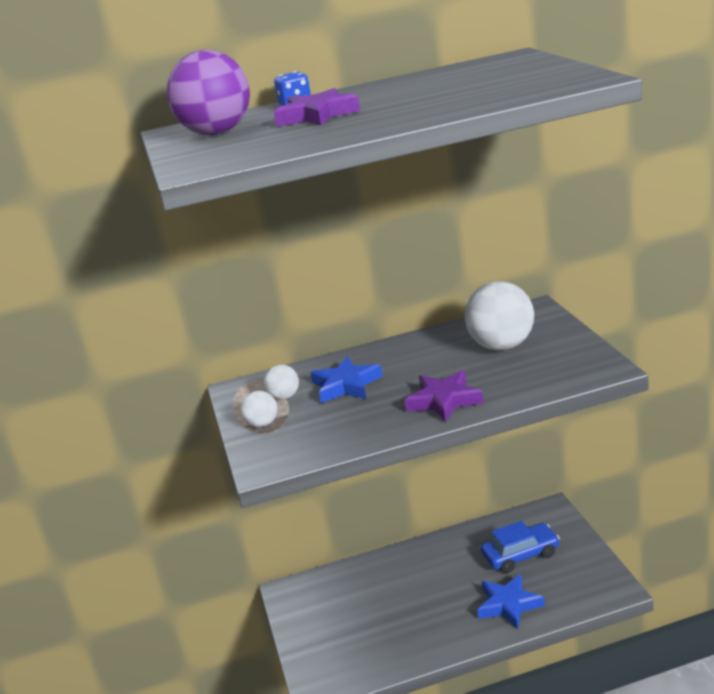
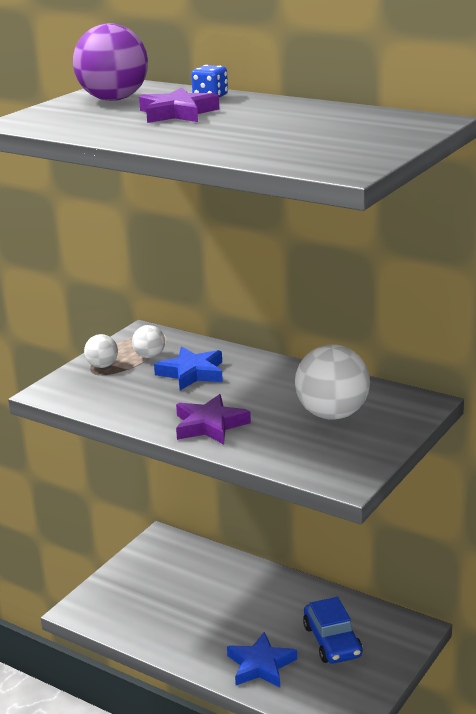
camera: 45 degrees right, 0 degrees up
blue car [481,521,560,573] -> blue car turned 45 degrees clockwise [303,597,363,664]

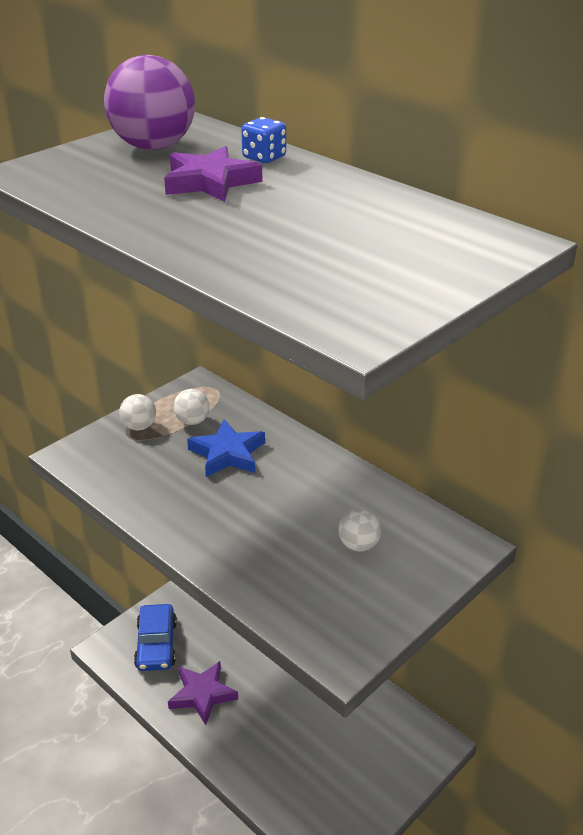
camera: 10 degrees right, 10 degrees up
purple star [176,394,251,444] -> purple star moved to [168,661,238,725]
blue star [227,632,297,688] -> none
white ball [295,344,370,420] -> white ball [338,508,381,551], size x0.50
blue car [303,597,363,664] -> blue car moved to [134,604,177,671]

